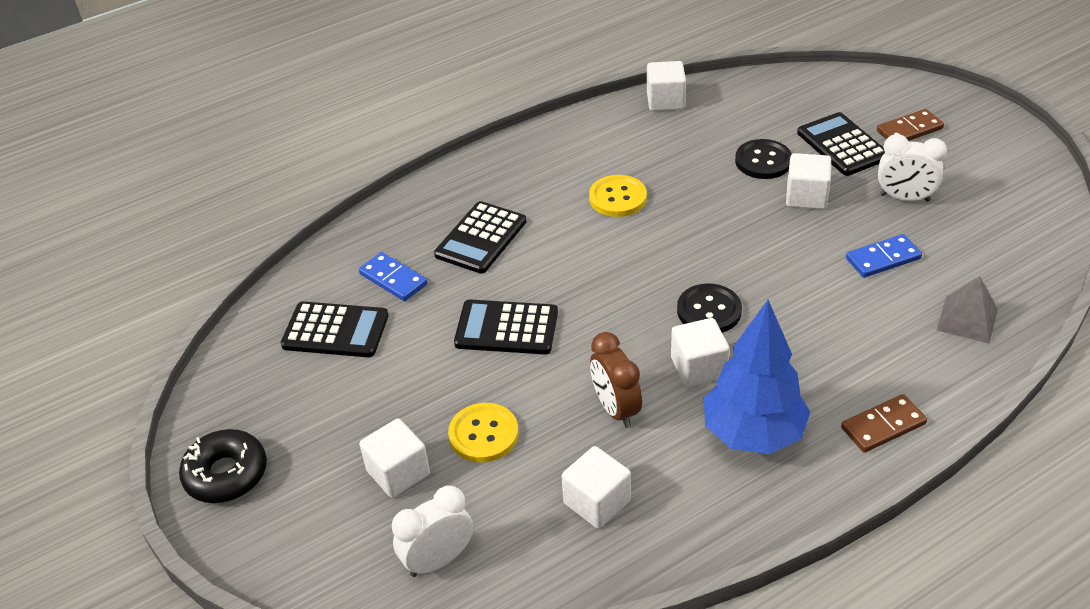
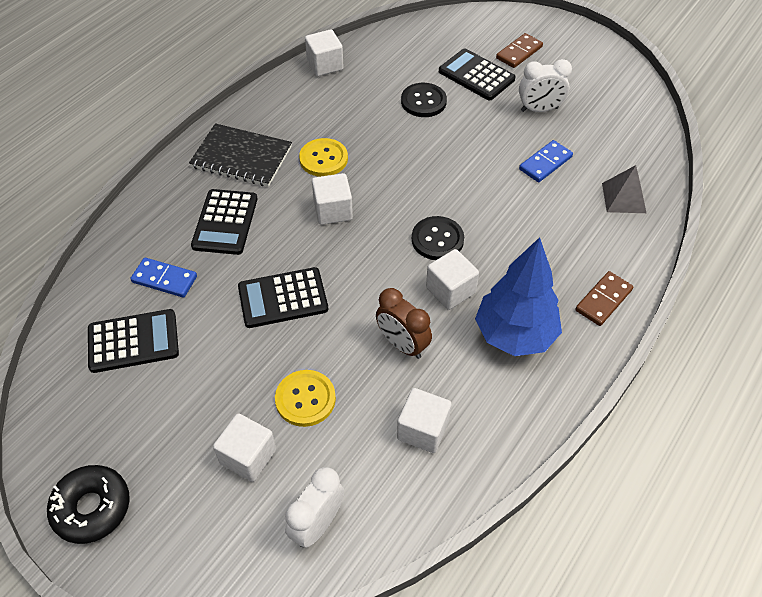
camera: 25 degrees left, 10 degrees up
white cube [786,153,831,209] -> white cube moved to [312,173,353,225]
none -> black notebook [189,123,292,187]

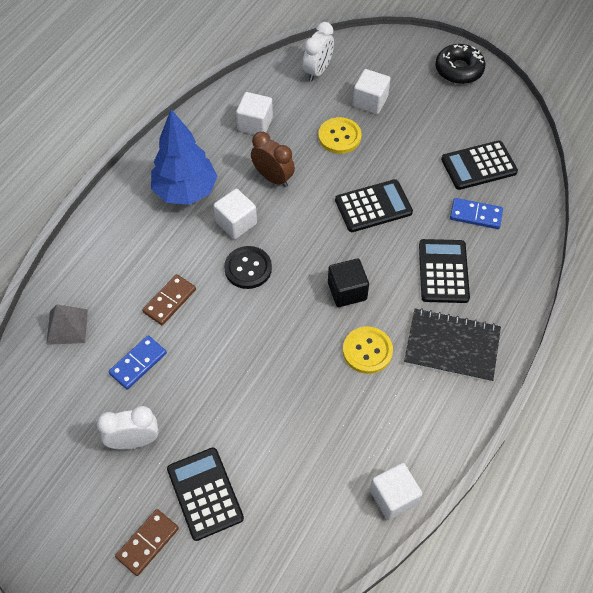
camera: 175 degrees right, 5 degrees up
white cube [312,173,353,225] -> black cube [328,259,369,307]
black button [401,83,447,117] -> none
black calculator [439,49,516,100] -> black calculator turned 150 degrees counterclockwise [167,448,244,541]
brown domino [575,271,633,326] -> brown domino moved to [142,274,196,325]

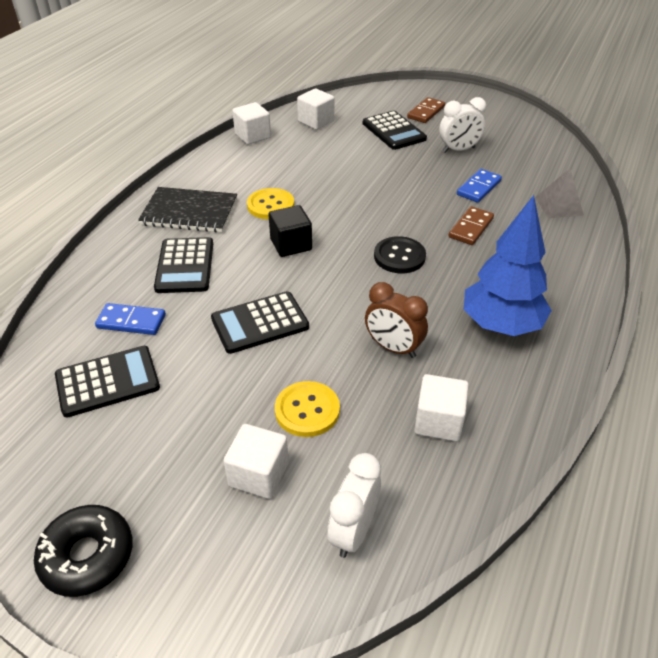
camera: 175 degrees right, 15 degrees down
white cube [213,189,257,239] -> white cube moved to [297,88,334,130]

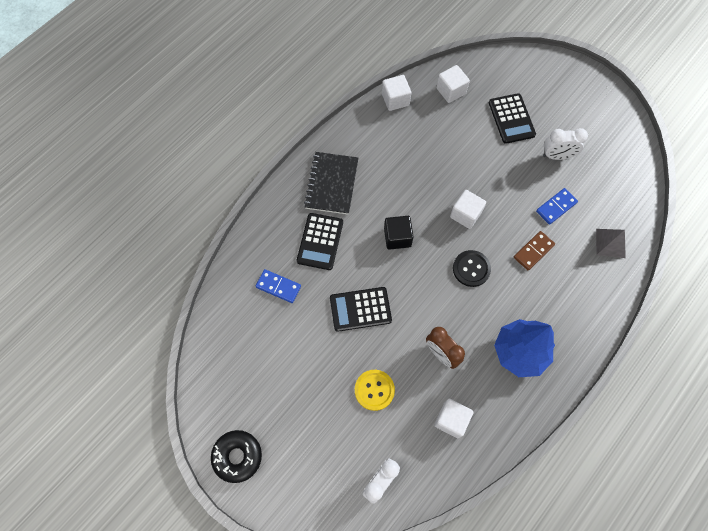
camera: 15 degrees right, 25 degrees up
black calculator [55,346,160,417] -> none
black notebook [138,187,237,232] -> black notebook turned 75 degrees clockwise [304,152,358,215]
white cube [224,424,289,499] -> white cube moved to [450,190,486,229]
yellow button [247,188,294,220] -> none
brown domino [407,97,445,123] -> none

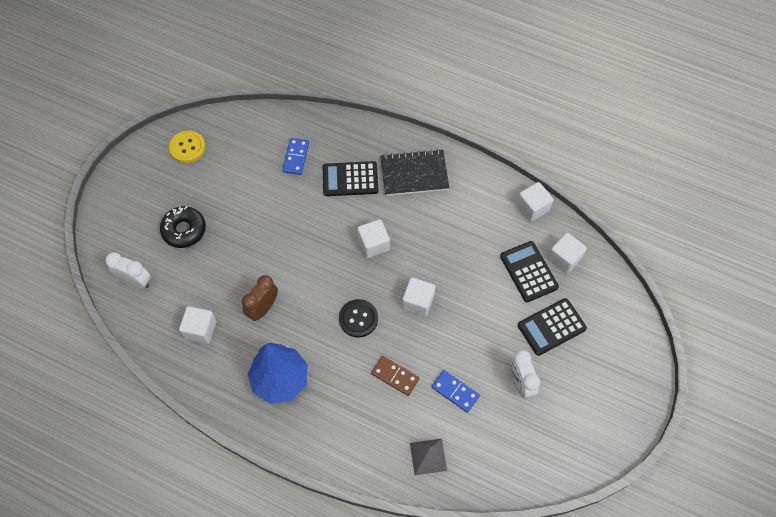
camera: 75 degrees right, 5 degrees down
black donut [211,430,262,483] -> black donut moved to [160,206,206,248]
black calculator [330,287,392,332] -> black calculator moved to [500,241,559,302]
yellow button [355,370,395,411] -> yellow button moved to [169,131,206,163]
black cube [384,216,413,250] -> white cube [357,219,390,258]

